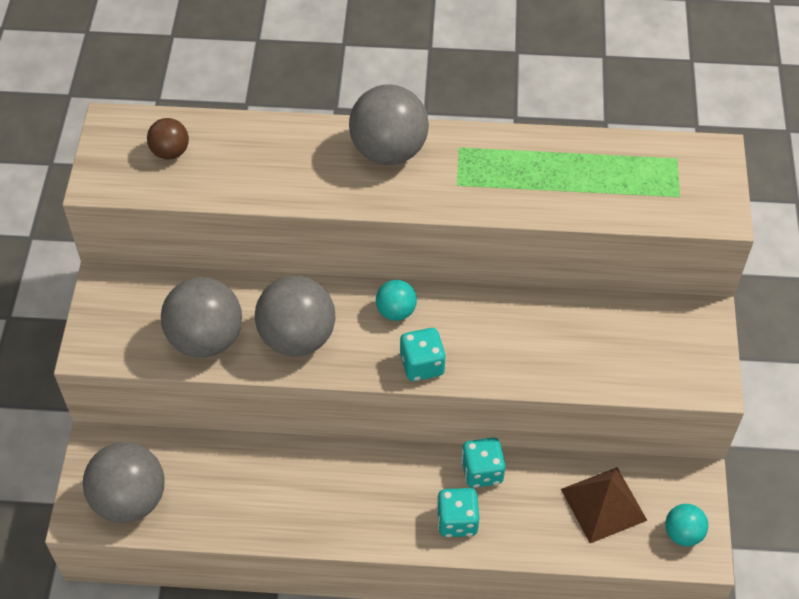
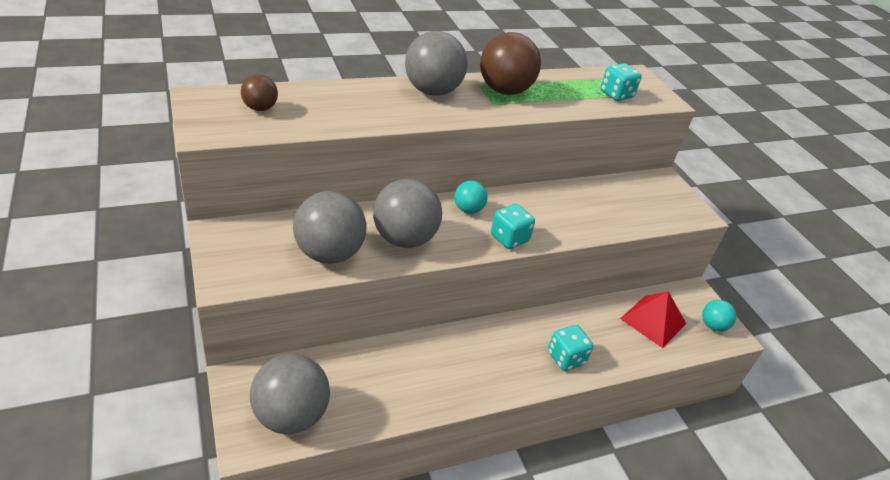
camera: 30 degrees left, 15 degrees down
turquoise dice [461,438,505,488] -> turquoise dice moved to [600,63,642,101]
brown pyramid [561,467,648,543] -> red pyramid [620,291,686,348]
none -> brown ball [480,32,541,95]

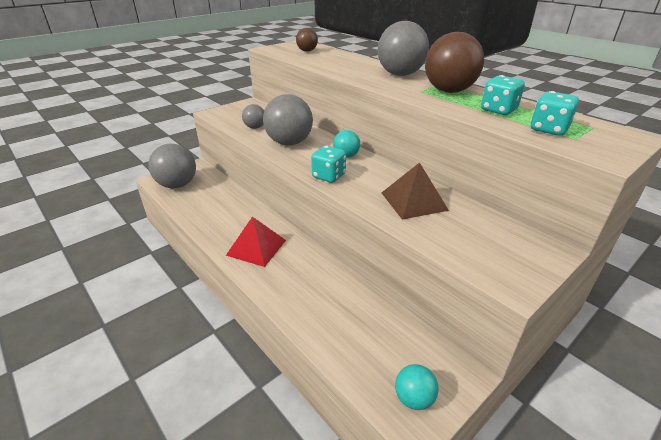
camera: 75 degrees right, 5 degrees down
grey ball [293,191,366,264] -> grey ball [242,104,264,129], size x0.52
turquoise dice [548,325,593,371] -> turquoise dice moved to [481,75,525,115]
red pyramid [620,291,686,348] -> red pyramid moved to [226,217,286,267]
none -> brown pyramid [382,162,449,220]

